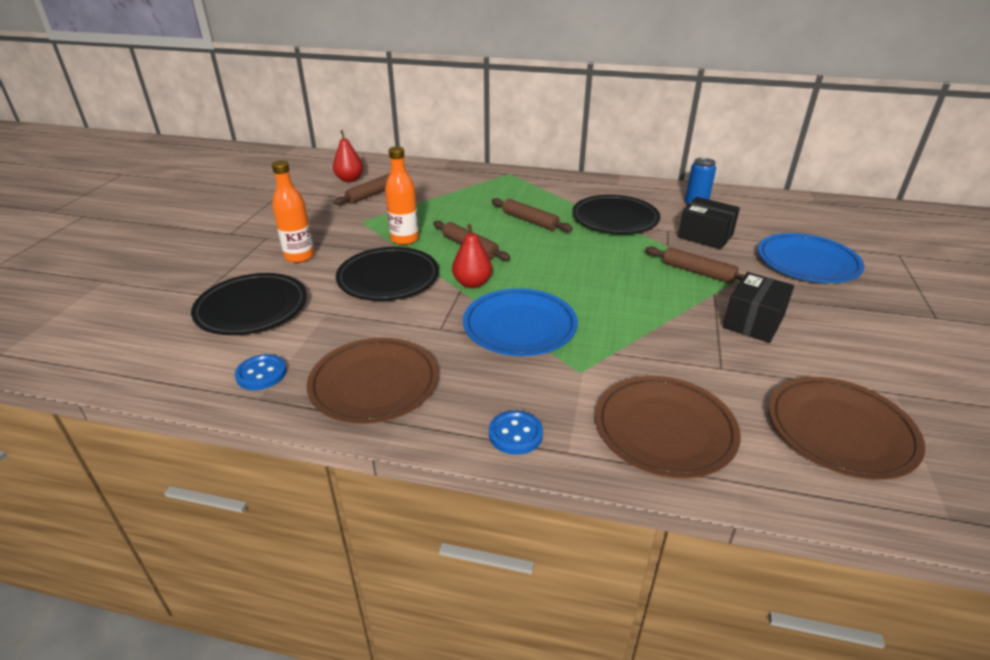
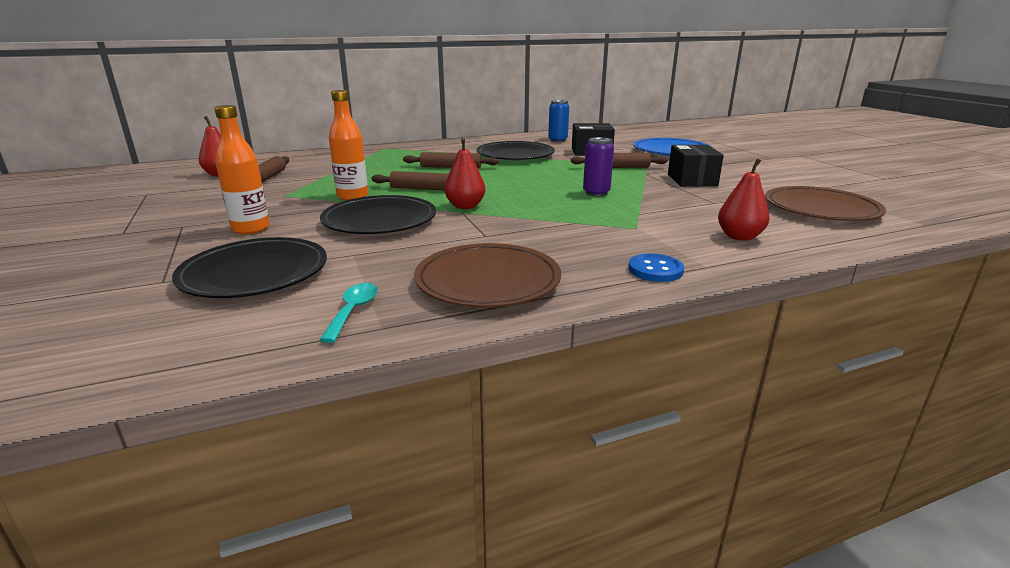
camera: 35 degrees left, 10 degrees down
blue button [235,354,287,390] -> turquoise spoon [320,283,378,343]
blue plate [463,288,578,356] -> none
brown plate [595,376,741,478] -> red pear [718,159,770,241]
none -> purple can [583,137,614,196]

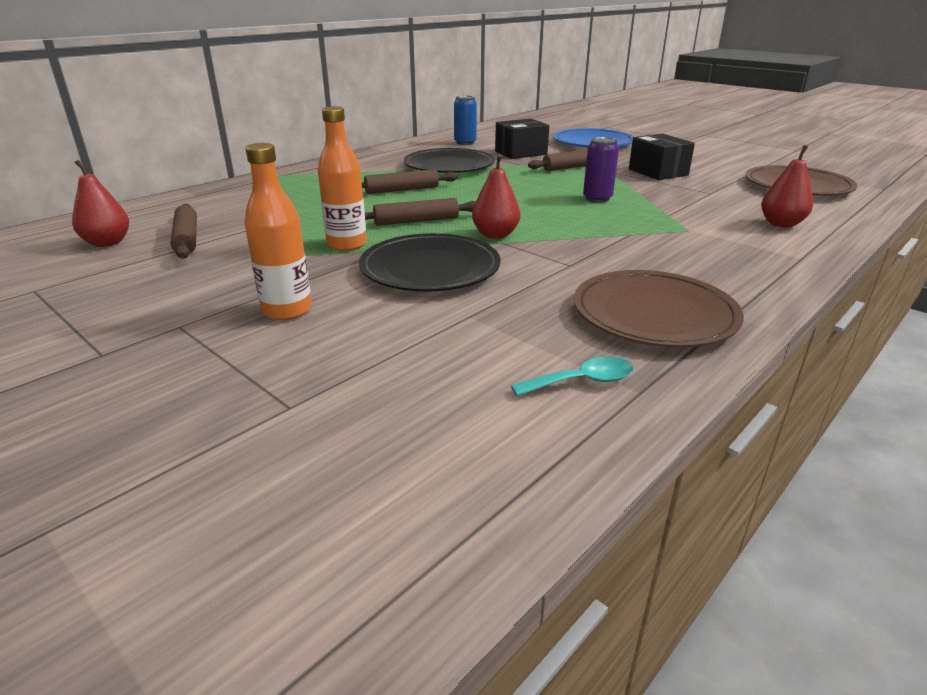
camera: 25 degrees left, 5 degrees up
black plate [172,237,327,298] -> none
turquoise spoon [320,283,378,343] -> turquoise spoon turned 90 degrees clockwise [511,357,634,396]
blue button [628,253,684,282] -> none

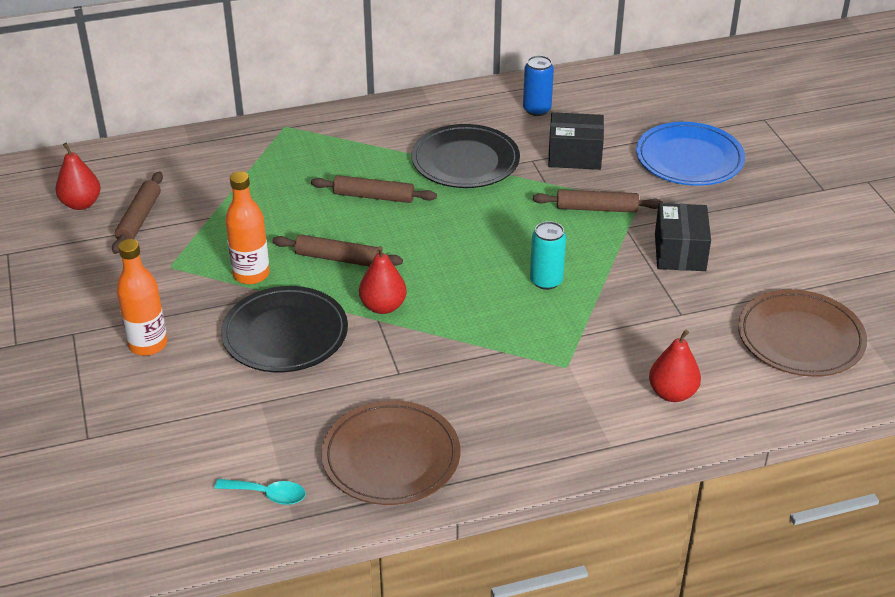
camera: 30 degrees right, 10 degrees up
purple can [583,137,619,202] -> turquoise can [530,221,566,290]

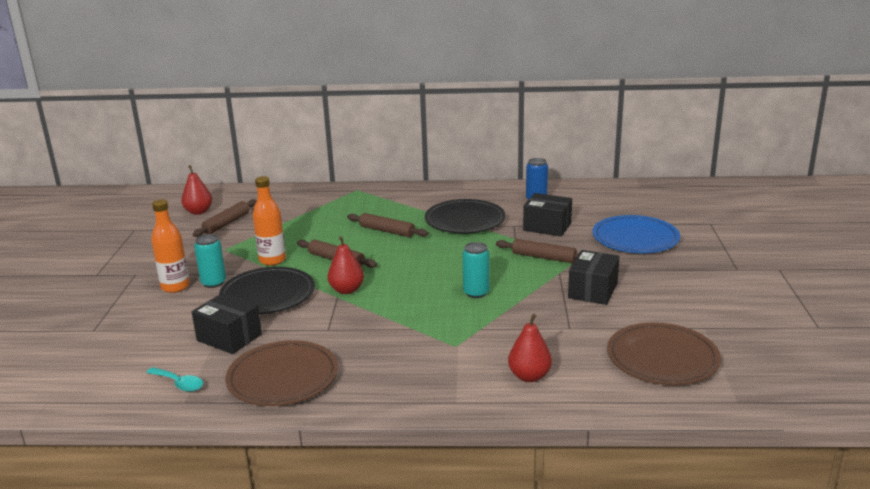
camera: 20 degrees right, 15 degrees down
none -> black box [192,293,262,354]
none -> turquoise can [194,234,226,288]

